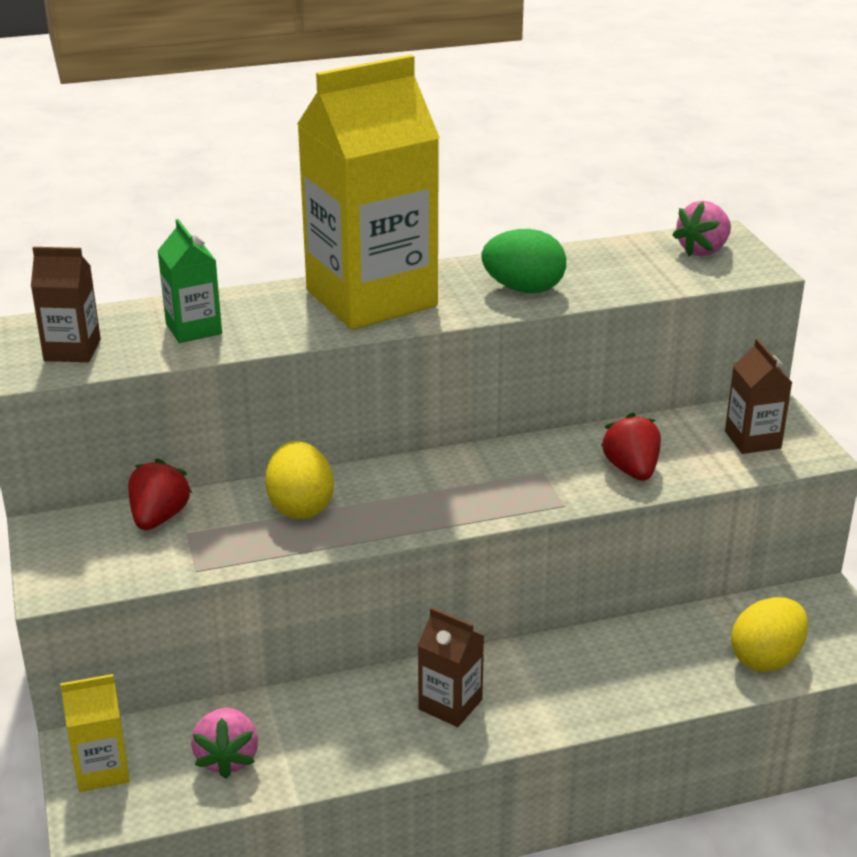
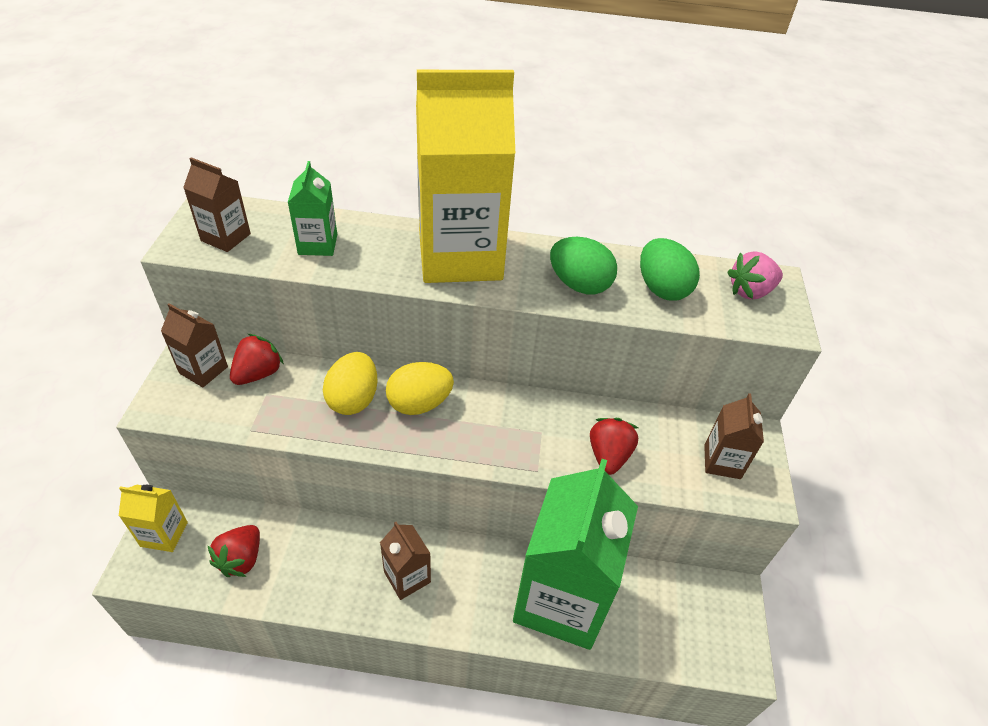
camera: 20 degrees right, 15 degrees up
pink strawberry [191,707,258,779] -> red strawberry [207,525,260,577]
yellow egg [731,597,808,672] -> yellow egg moved to [386,362,454,415]
none -> brown carton [161,303,228,387]
none -> green carton [513,459,638,650]
none -> green egg [640,238,700,301]

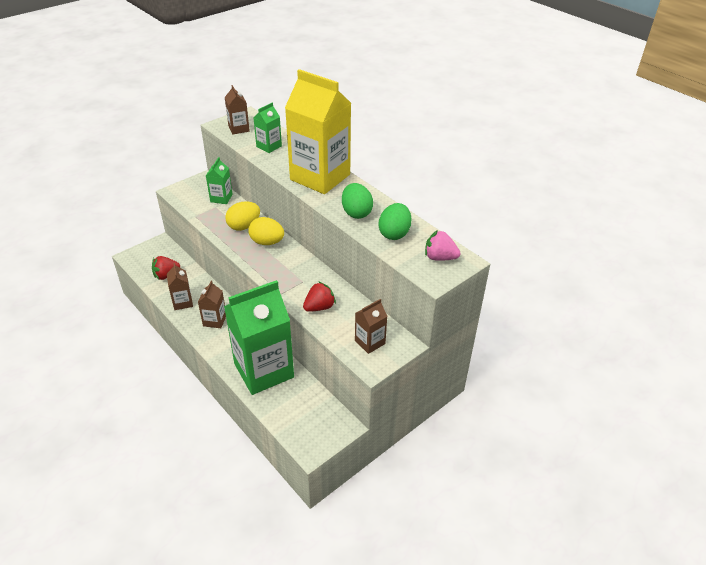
camera: 45 degrees right, 5 degrees down
yellow carton [119,485,188,552] -> none
brown carton [161,303,228,387] -> brown carton moved to [167,263,193,310]
red strawberry [230,334,284,385] -> green carton [206,157,233,204]

